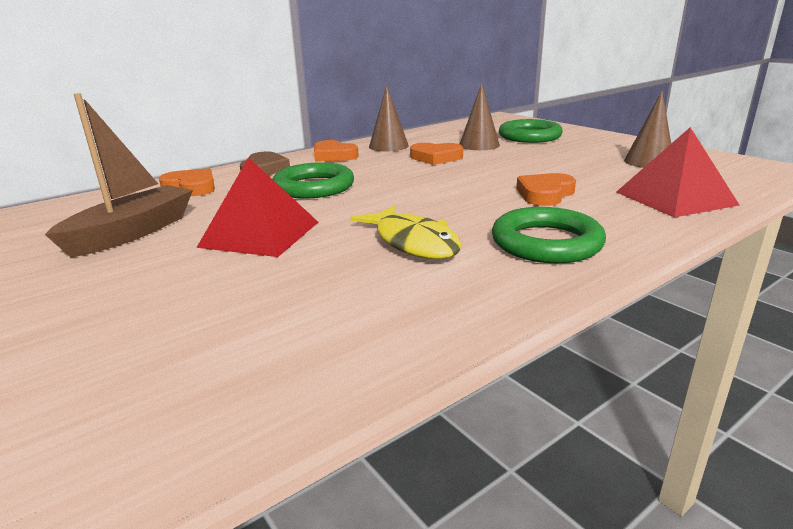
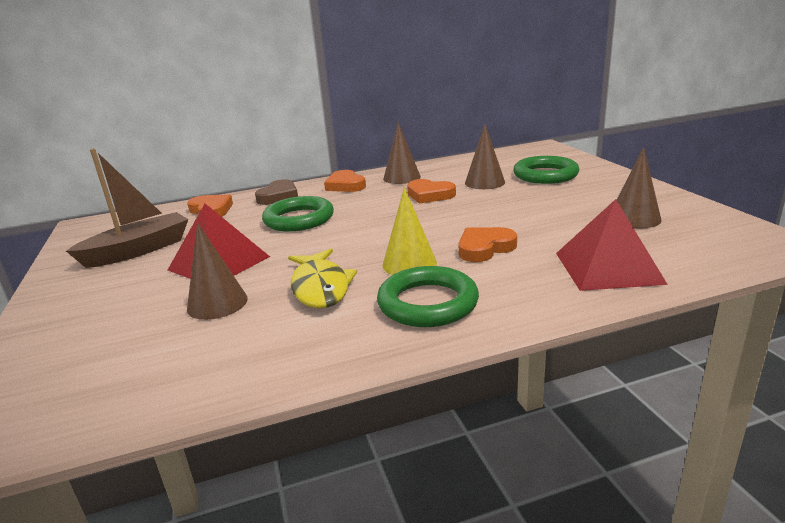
camera: 20 degrees right, 0 degrees up
none -> brown cone [187,223,248,320]
none -> yellow cone [383,187,437,275]

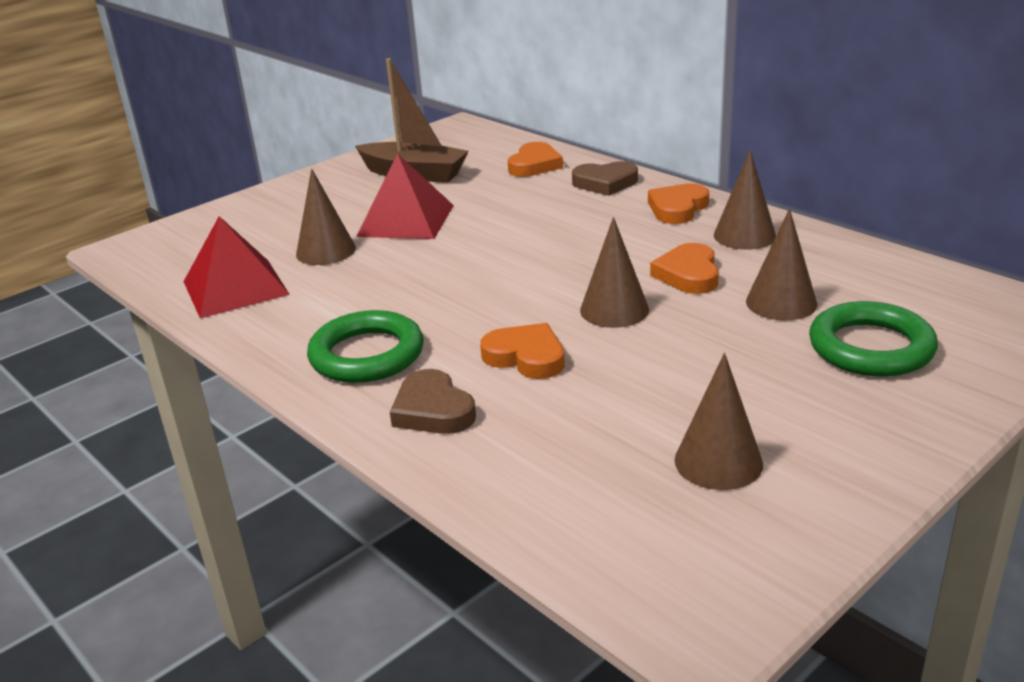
camera: 65 degrees right, 5 degrees up
green ring [262,196,334,232] -> none
yellow fish [288,249,357,308] -> none
yellow cone [383,187,437,275] -> none
red pyramid [556,199,668,291] -> red pyramid moved to [183,216,290,318]
none -> brown heart [390,369,476,434]
none -> brown cone [580,217,649,328]

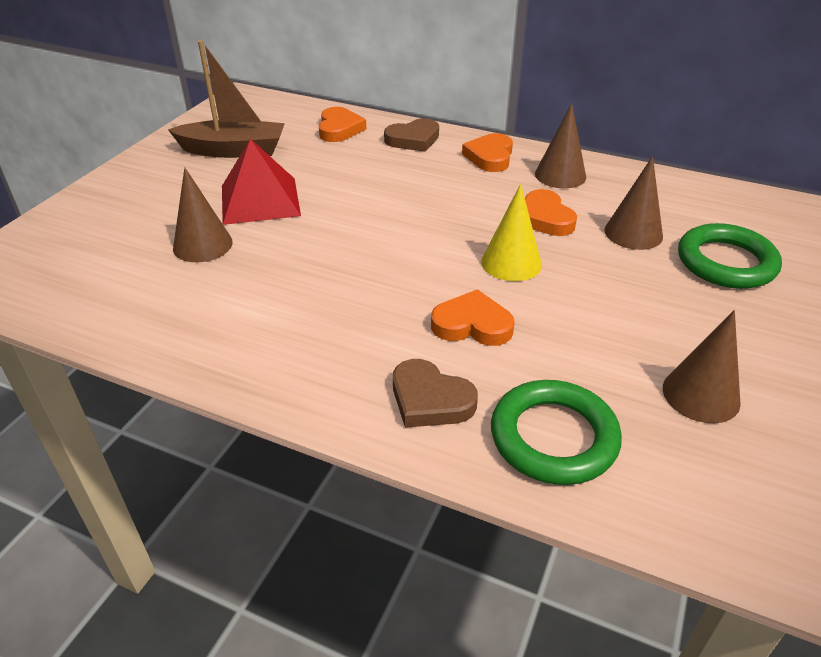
camera: 25 degrees left, 10 degrees up
red pyramid [183,216,290,318] -> none
green ring [307,310,424,383] -> green ring moved to [491,380,622,485]
brown cone [580,217,649,328] -> yellow cone [481,184,542,281]

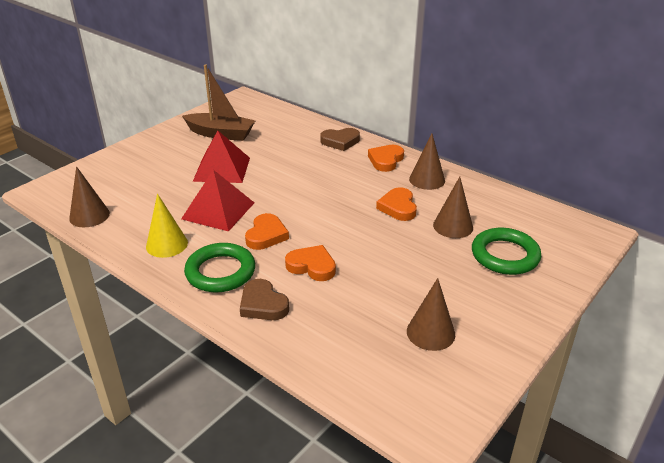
camera: 15 degrees right, 5 degrees down
brown cone [173,168,233,262] -> brown cone moved to [69,166,110,227]
orange heart [319,107,366,142] -> orange heart moved to [245,213,289,250]
yellow cone [481,184,542,281] -> yellow cone moved to [146,194,188,258]
green ring [491,380,622,485] -> green ring moved to [184,243,255,293]
none -> red pyramid [181,170,254,231]

